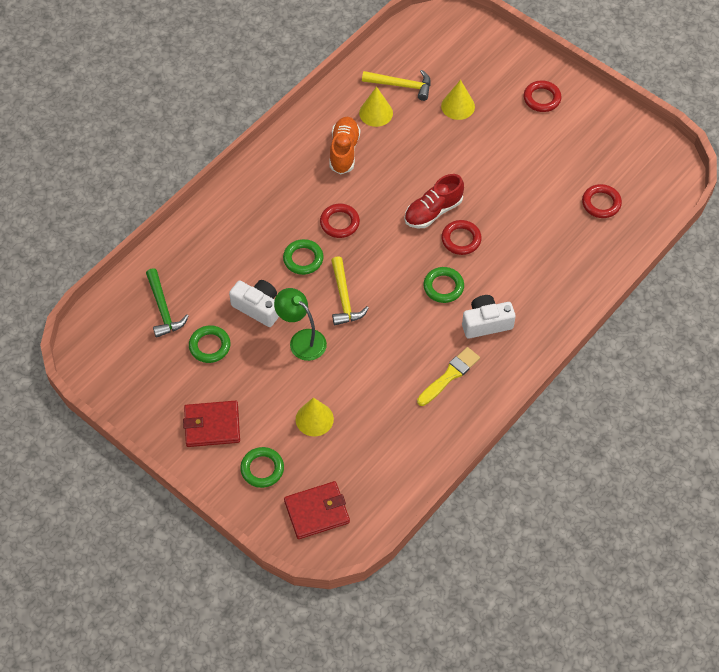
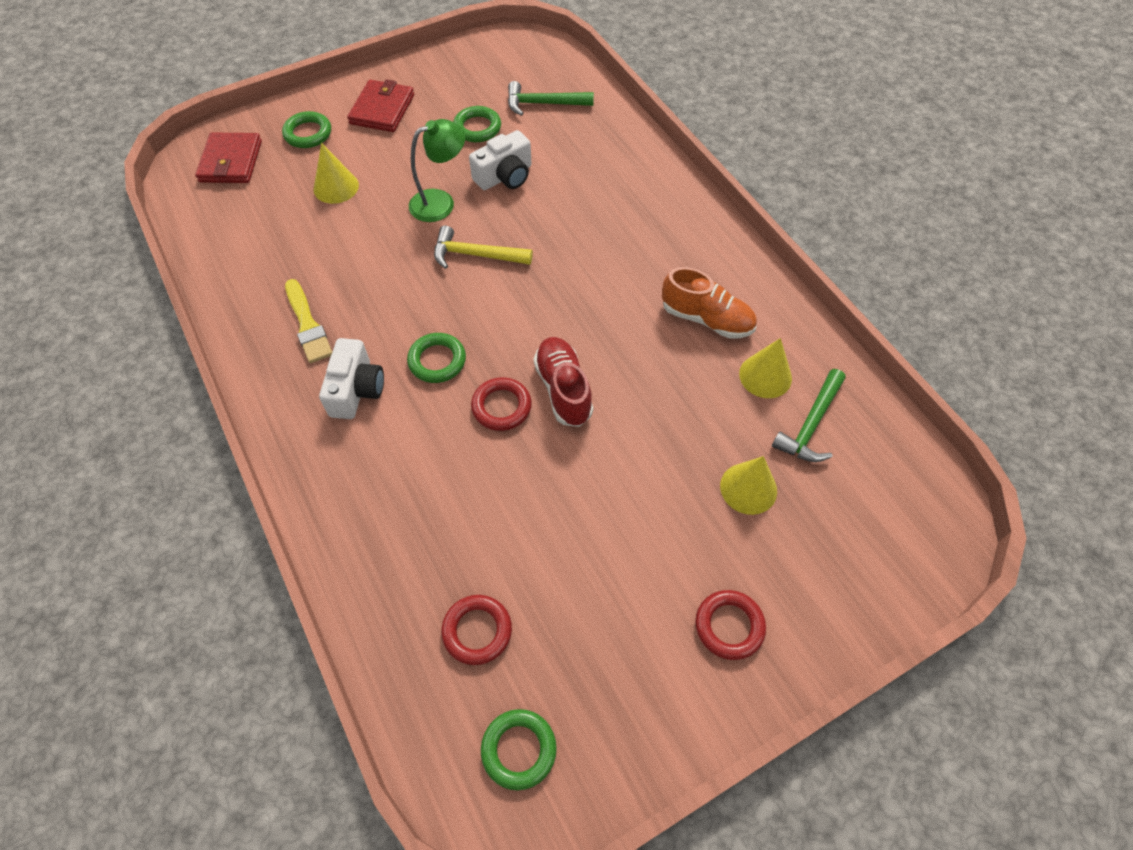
camera: 110 degrees right, 0 degrees up
green ring [283,239,324,275] -> green ring moved to [481,709,557,790]
red ring [320,204,360,238] -> none
yellow hammer [362,70,431,101] -> green hammer [772,369,846,462]

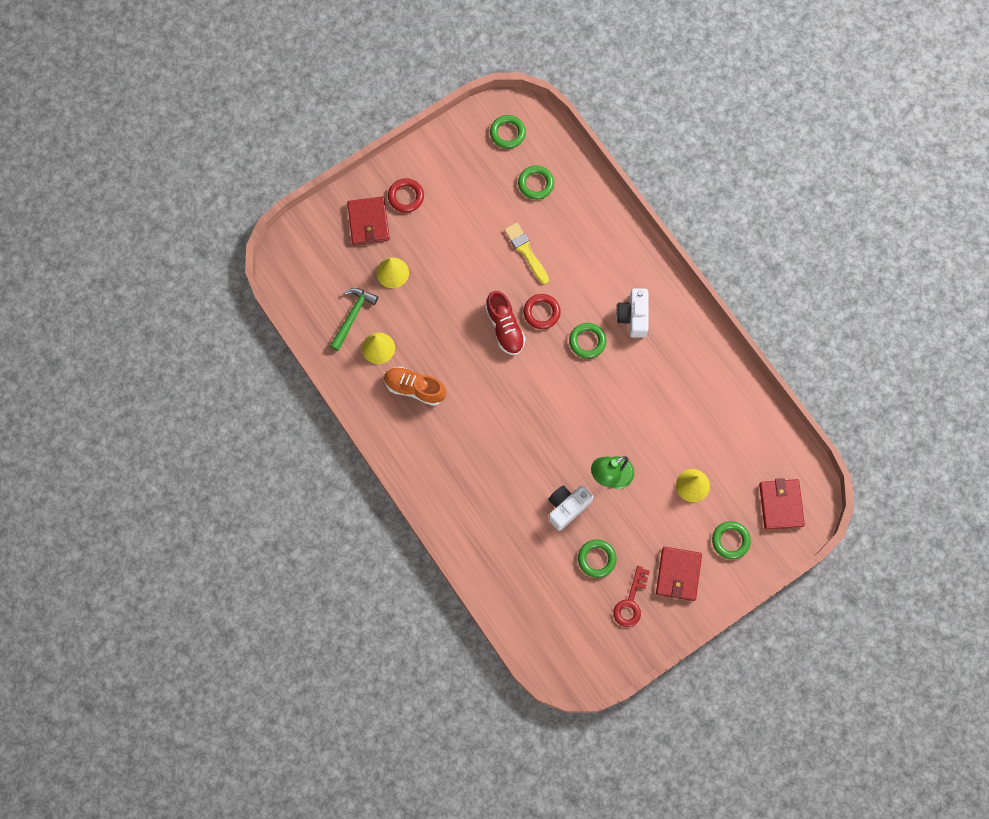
camera: 175 degrees right, 15 degrees up
yellow brush [285,279,332,363] -> yellow brush moved to [504,223,549,284]
yellow hammer [434,226,533,269] -> none
red ring [441,595,512,665] -> green ring [518,165,554,200]
green hammer [508,81,594,116] -> none
none -> red wallet [347,196,390,245]
none -> red key [613,566,650,627]

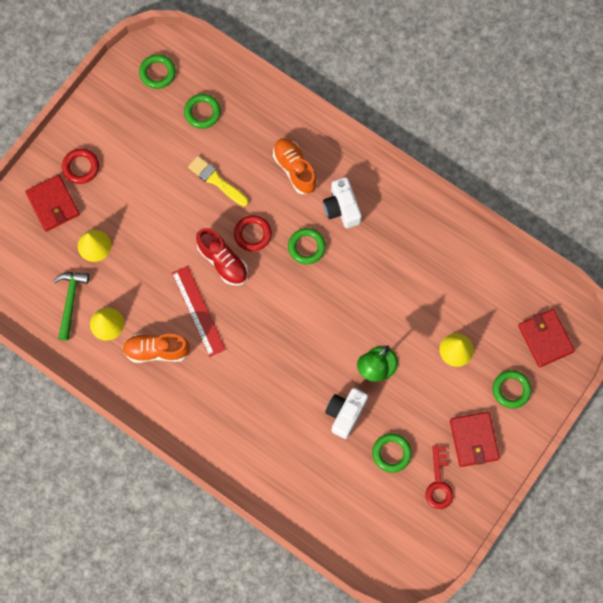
camera: 20 degrees left, 0 degrees up
none -> red ruler [172,266,226,357]
none -> orange shoe [273,138,317,194]

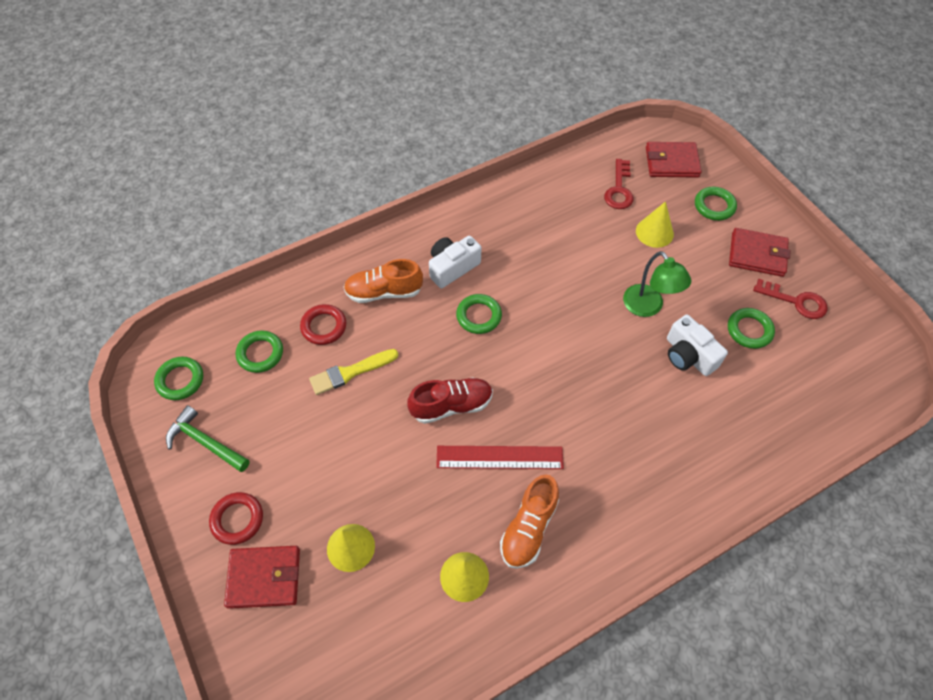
camera: 65 degrees left, 15 degrees down
green hammer [53,272,89,341] -> green hammer moved to [166,405,250,472]
red ring [234,215,272,251] -> red ring moved to [300,304,346,345]
white camera [323,177,362,228] -> white camera turned 135 degrees clockwise [429,236,481,288]
none -> red key [604,159,633,209]

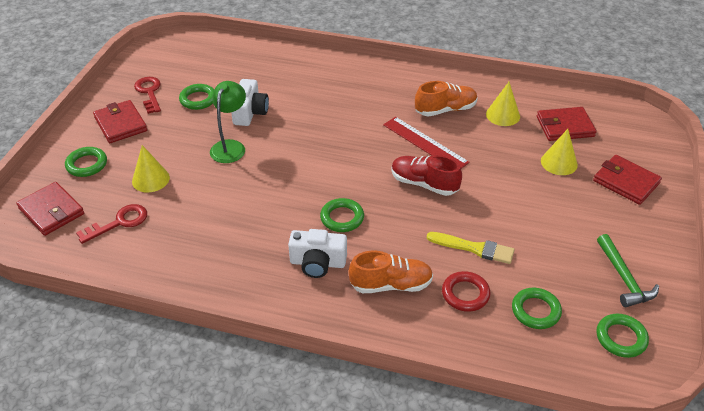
camera: 135 degrees left, 15 degrees down
red ring [209,492,263,545] -> none
orange shoe [344,259,423,303] -> orange shoe turned 45 degrees counterclockwise [349,251,433,293]
none -> red wallet [537,107,597,141]

